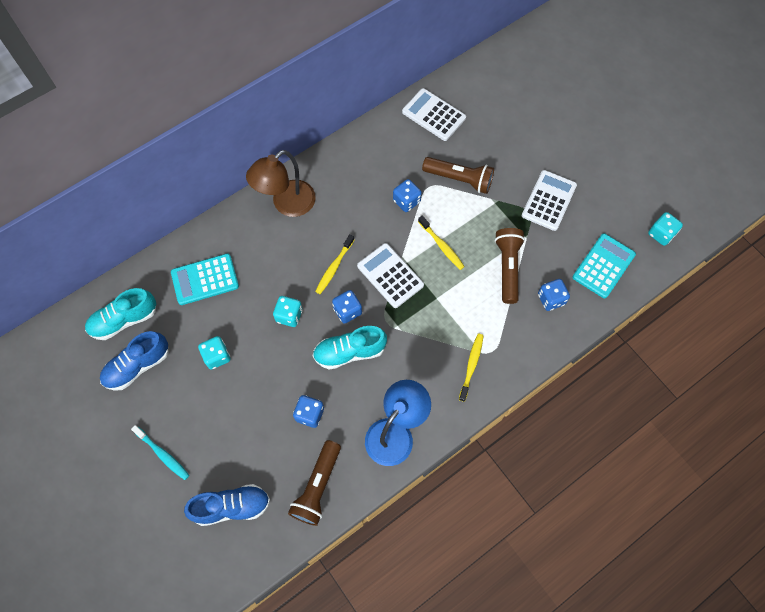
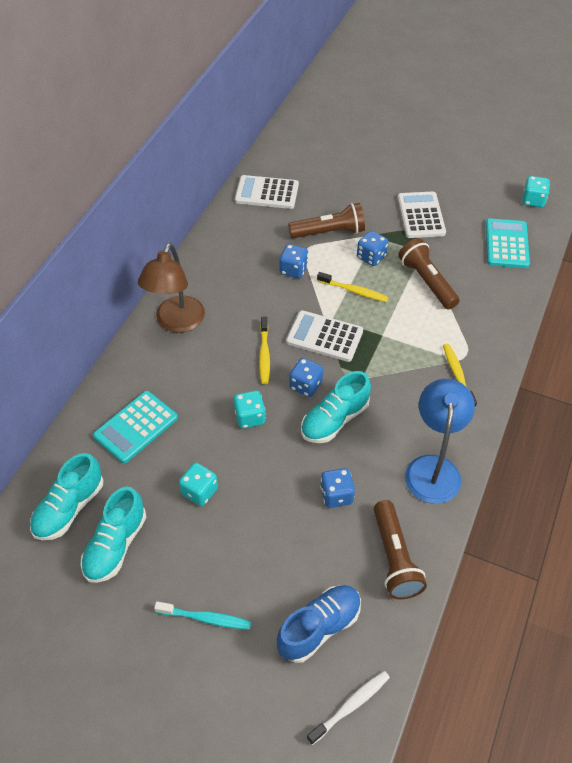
camera: 30 degrees left, 15 degrees down
blue shoe [100,331,169,391] -> turquoise shoe [81,487,146,583]
blue dice [538,279,570,311] -> blue dice moved to [357,231,388,266]
none -> white toothbrush [307,671,390,745]

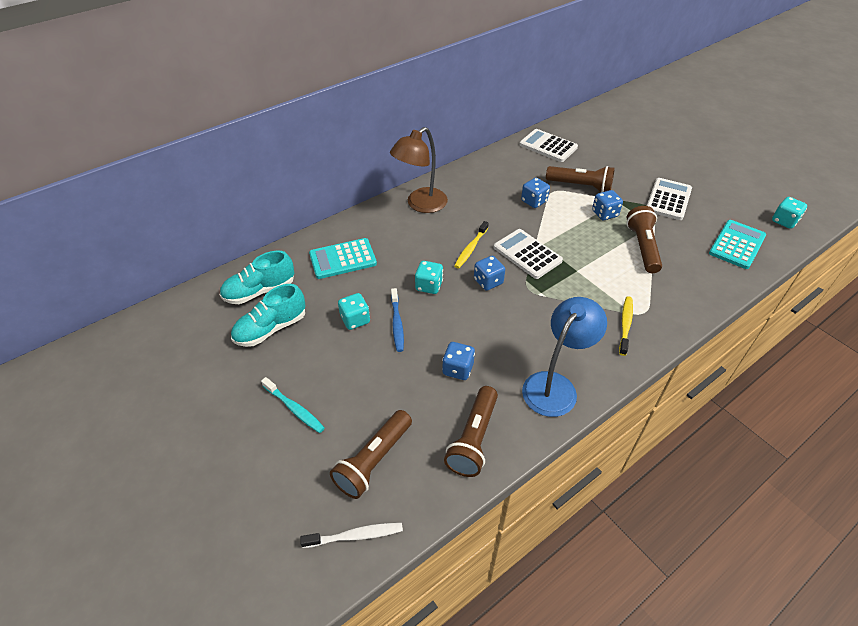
camera: 30 degrees right, 5 degrees down
blue shoe [277,585,361,663] -> brown flashlight [330,410,412,499]
turquoise shoe [301,371,371,443] -> none
yellow toothbrush [317,272,389,302] -> none
none -> blue toothbrush [391,288,404,352]

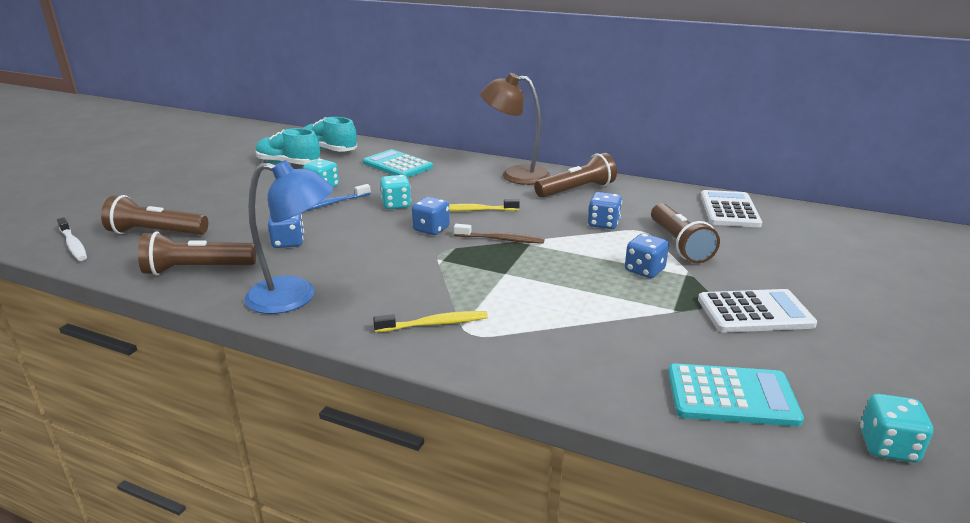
camera: 60 degrees right, 20 degrees down
turquoise toothbrush [261,377,325,433] -> none
white calculator [494,229,563,279] -> brown toothbrush [454,224,545,244]
brown flashlight [626,206,662,273] -> brown flashlight moved to [534,153,617,198]

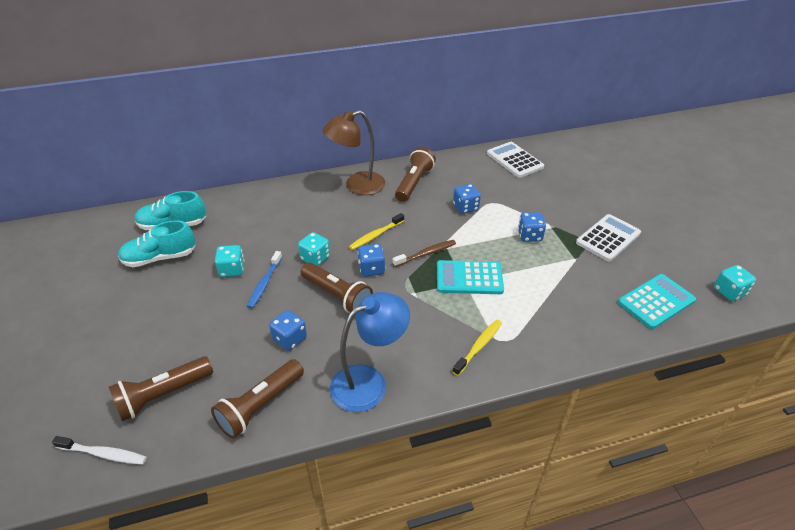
camera: 40 degrees left, 15 degrees up
turquoise calculator [363,149,433,178] -> turquoise calculator moved to [437,260,504,294]
brown flashlight [651,203,720,263] -> brown flashlight moved to [301,262,373,313]

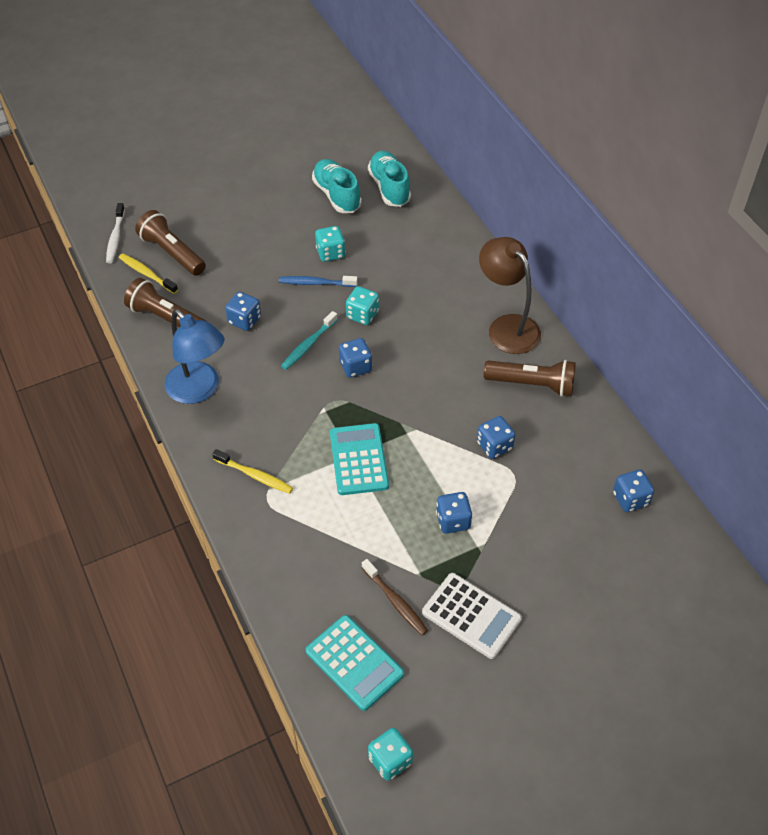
camera: 80 degrees right, 10 degrees up
brown flashlight [301,262,373,313] -> turquoise toothbrush [281,311,338,370]
yellow toothbrush [349,213,404,250] -> yellow toothbrush moved to [119,254,178,294]
brown toothbrush [392,240,456,267] -> brown toothbrush moved to [361,559,428,636]
white calculator [487,142,544,178] -> blue dice [613,469,654,512]

